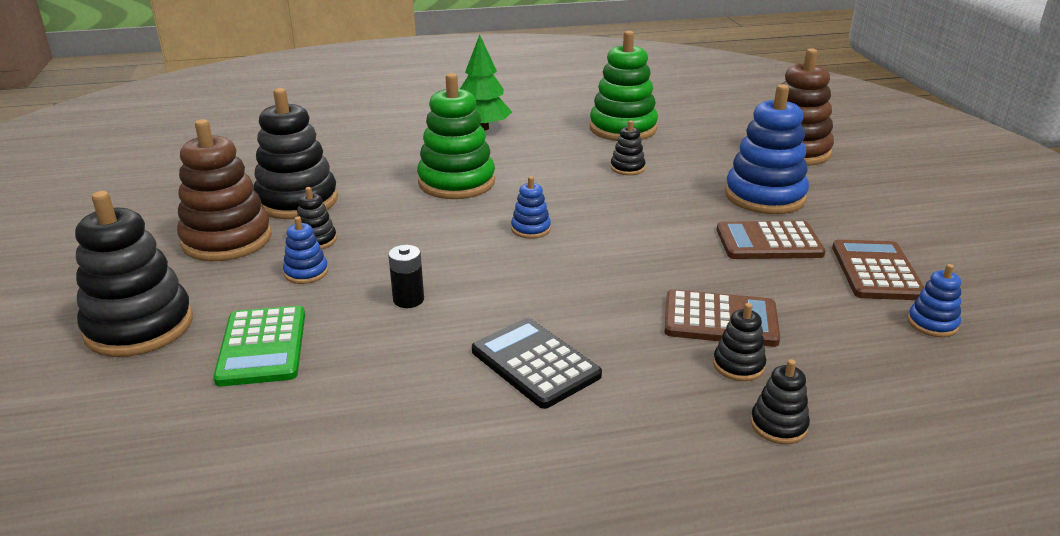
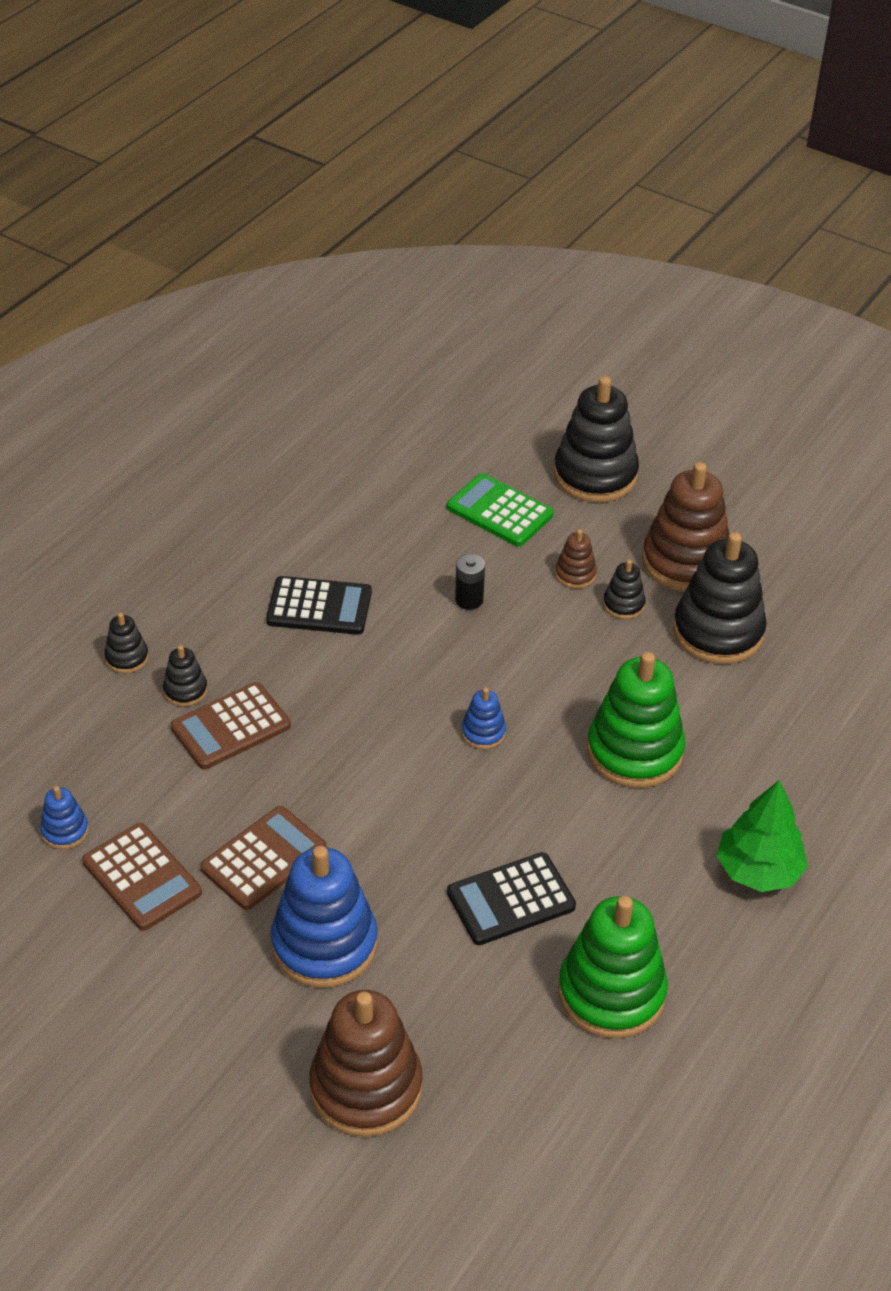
camera: 135 degrees right, 15 degrees up
blue stacking toy [283,216,328,284] -> brown stacking toy [555,529,597,589]
black stacking toy [610,120,645,175] -> black calculator [447,852,576,945]

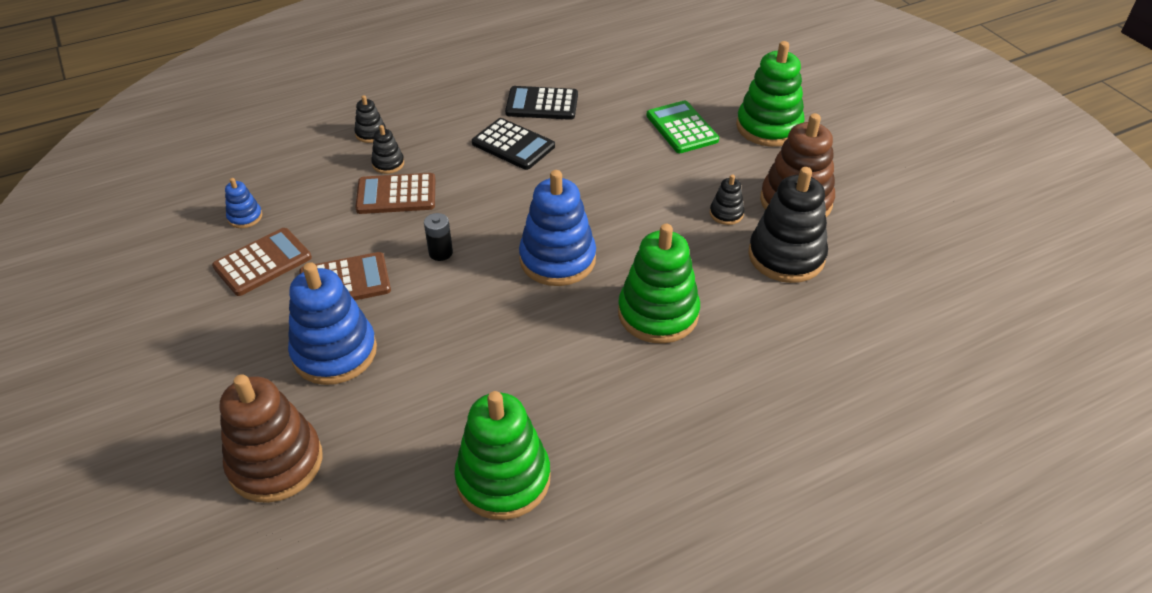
camera: 30 degrees right, 0 degrees up
brown calculator [82,823,202,931] -> brown calculator turned 120 degrees counterclockwise [212,228,312,296]
black calculator [447,852,576,945] -> black calculator moved to [505,86,578,120]
black battery [455,554,485,610] -> black battery moved to [424,213,453,261]
blue stacking toy [461,688,506,749] -> blue stacking toy [519,170,596,286], size x2.15
black stacking toy [554,376,639,502] -> green stacking toy [736,41,805,147]
brown stacking toy [555,529,597,589] -> none
green tree [717,780,808,892] -> none

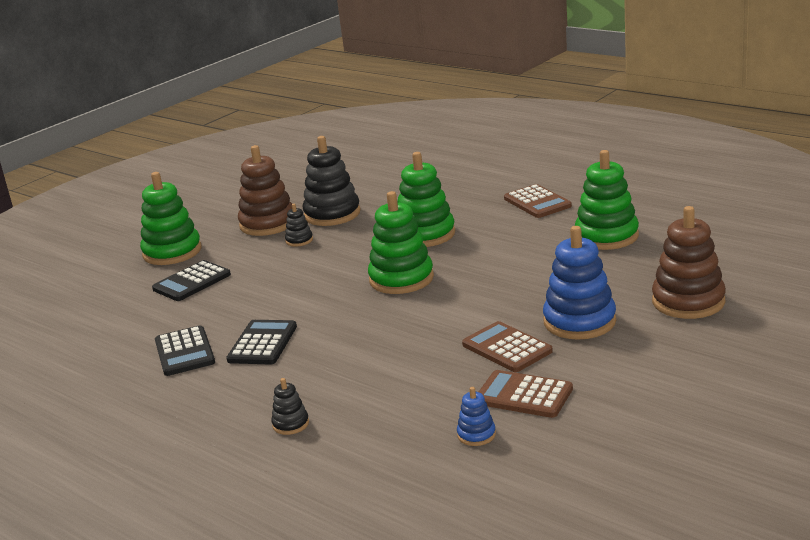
camera: 110 degrees left, 20 degrees down
brown calculator [355,173,435,214] -> brown calculator moved to [504,184,572,218]
black stacking toy [371,125,404,174] -> none
black battery [424,213,453,261] -> none
blue stacking toy [519,170,596,286] -> green stacking toy [368,191,434,294]
green calculator [646,100,719,153] -> black calculator [152,260,231,301]

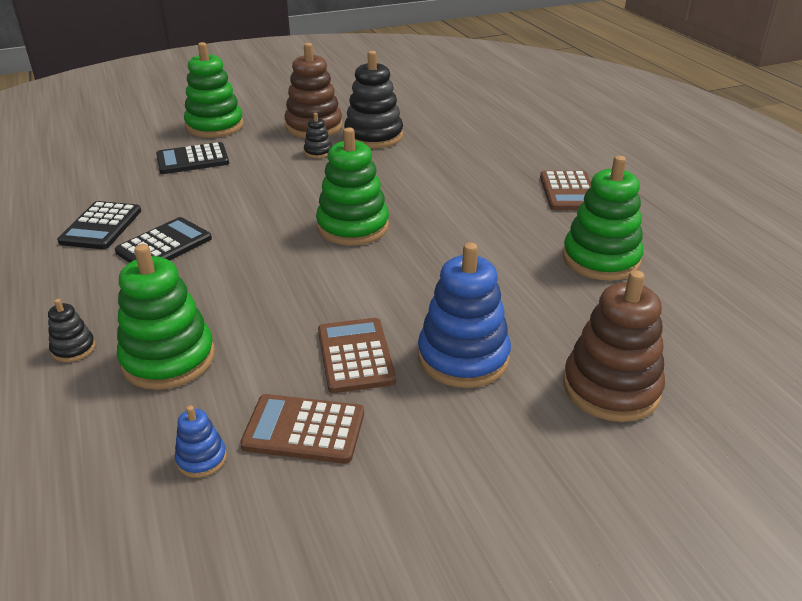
camera: 25 degrees right, 10 degrees up
green stacking toy [398,152,455,247] -> green stacking toy moved to [117,244,215,390]
brown calculator [479,370,573,418] -> brown calculator turned 45 degrees counterclockwise [240,394,364,464]

